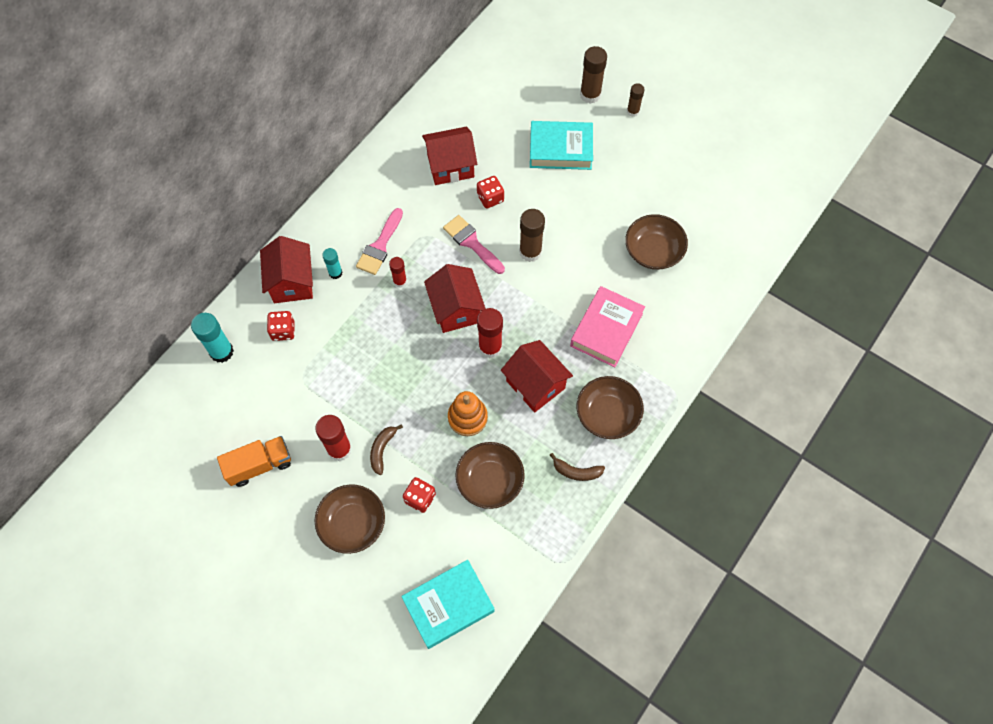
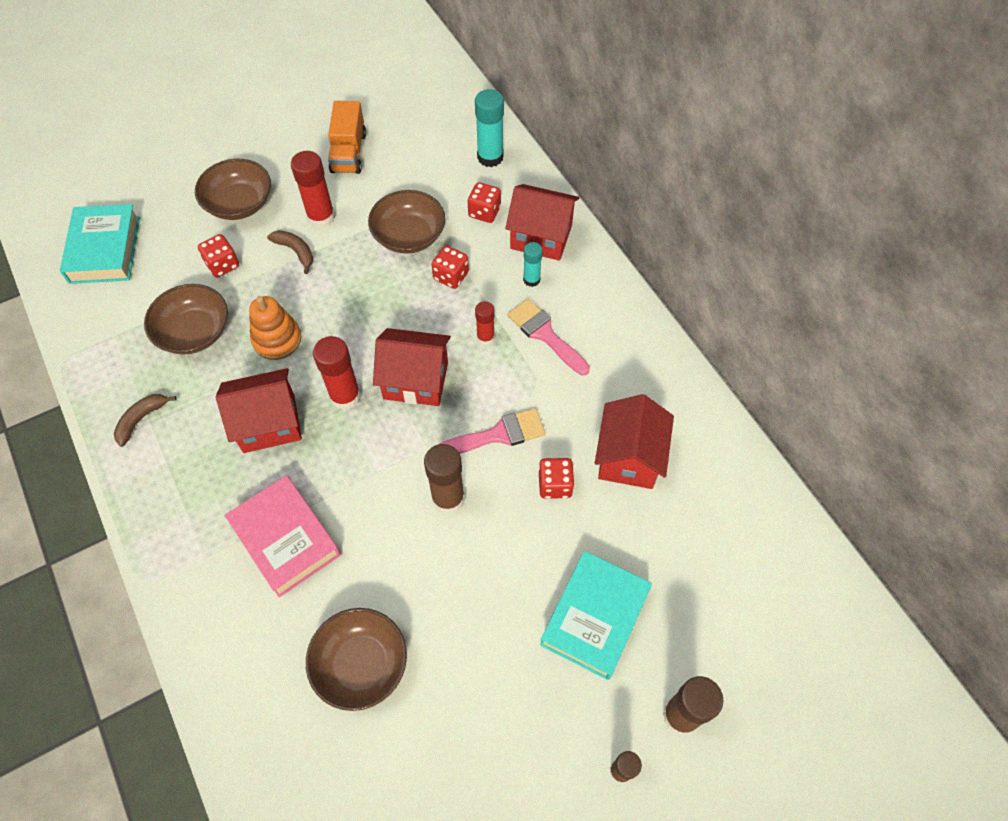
camera: 115 degrees right, 5 degrees down
brown bowl [577,376,644,439] -> brown bowl moved to [368,190,446,254]
none -> red dice [431,246,469,289]

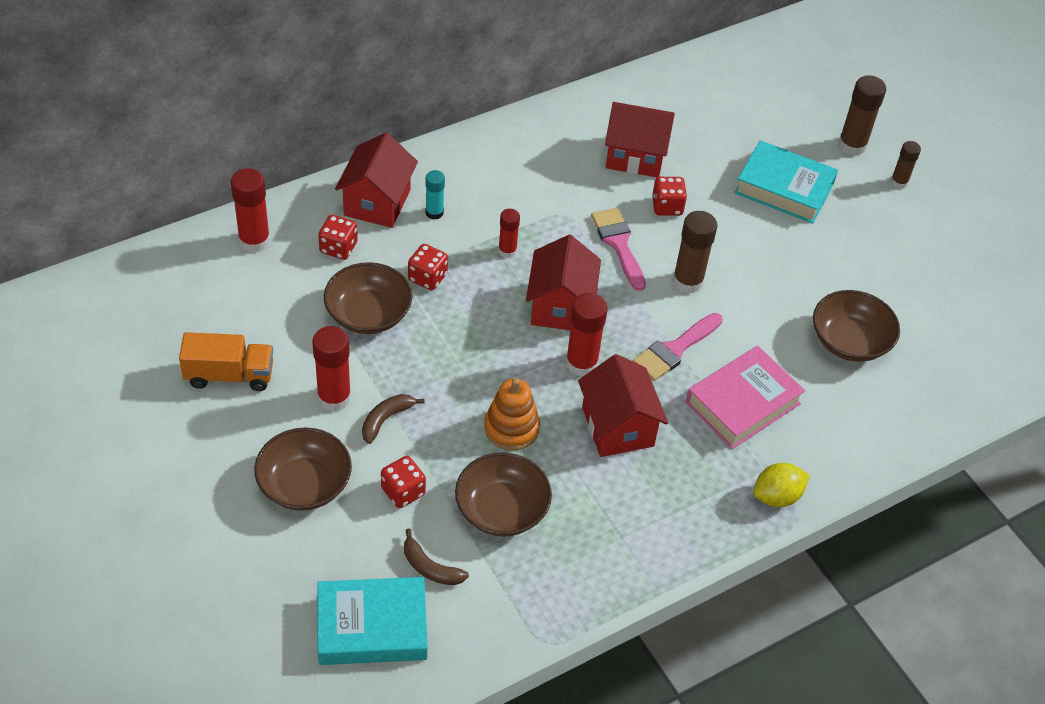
camera: 95 degrees left, 10 degrees down
brown banana [114,394,176,447] -> brown banana moved to [404,528,469,585]
turquoise glue stick [475,89,504,167] -> red glue stick [231,168,271,253]
pink brush [507,299,590,375] -> pink brush moved to [633,313,723,381]
none -> yellow lemon [753,463,810,507]

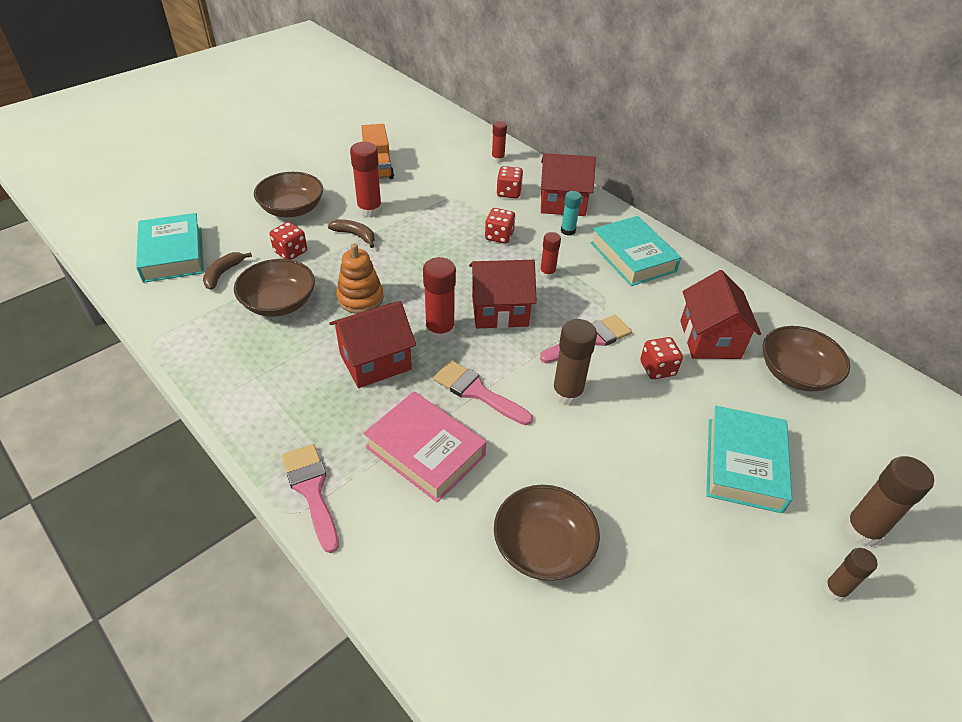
camera: 80 degrees right, 5 degrees down
red glue stick [231,168,271,253] -> red glue stick [491,121,507,163], size x0.60
brown bowl [324,262,412,334] -> brown bowl moved to [763,326,850,392]
yellow lemon [753,463,810,507] -> pink brush [282,444,339,553]
none -> turquoise book [591,216,681,286]

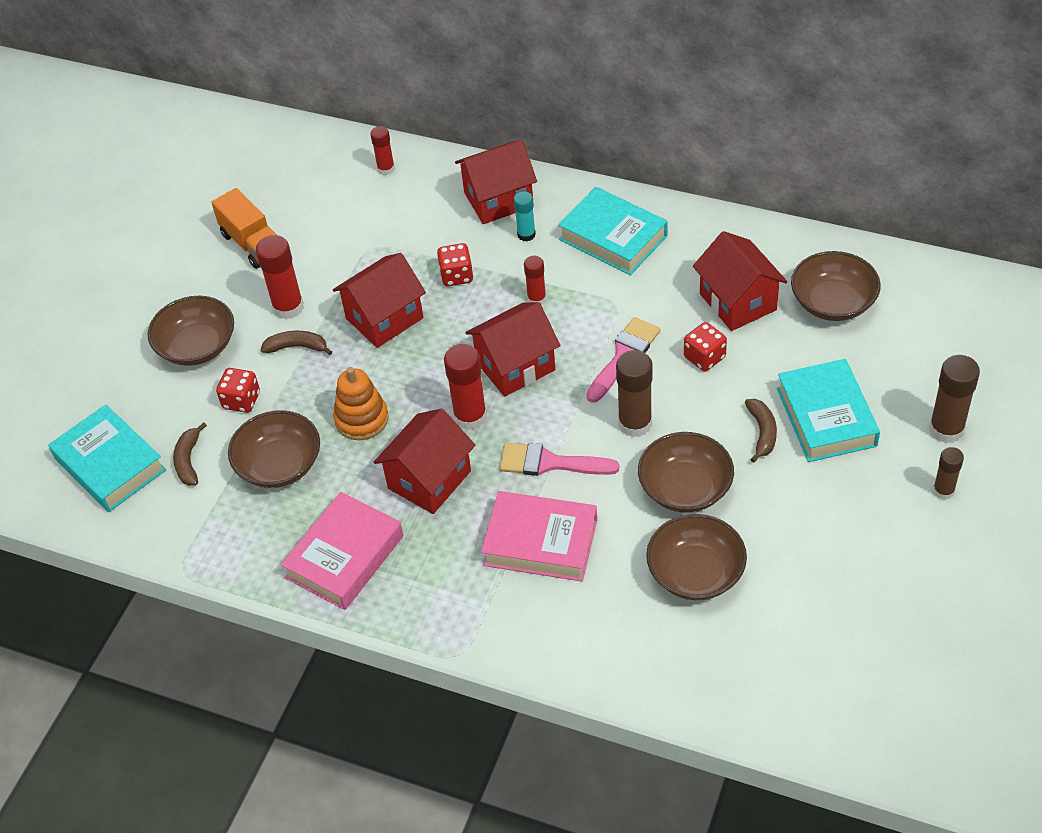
camera: 20 degrees left, 5 degrees up
pink brush [282,444,339,553] -> none
red dice [496,166,523,198] -> none
none -> pink book [281,492,403,610]
none -> red house [333,253,426,348]
none -> brown bowl [638,432,734,512]
none -> brown banana [745,399,777,463]

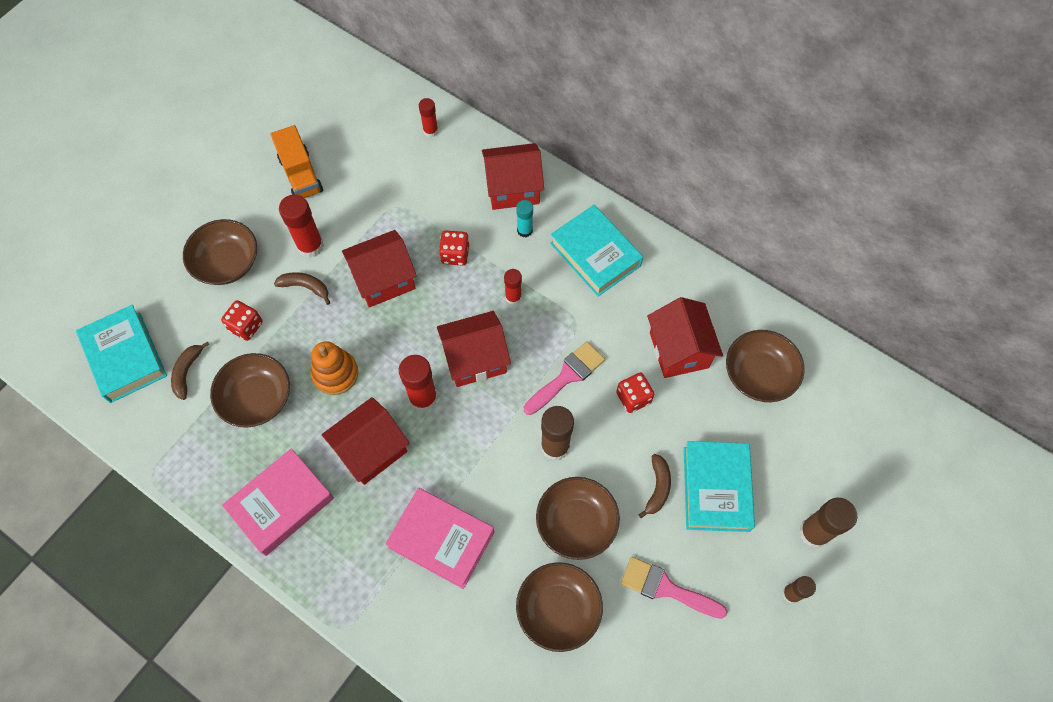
camera: 10 degrees right, 15 degrees up
pink brush [499,443,619,476] -> pink brush moved to [621,557,728,619]

